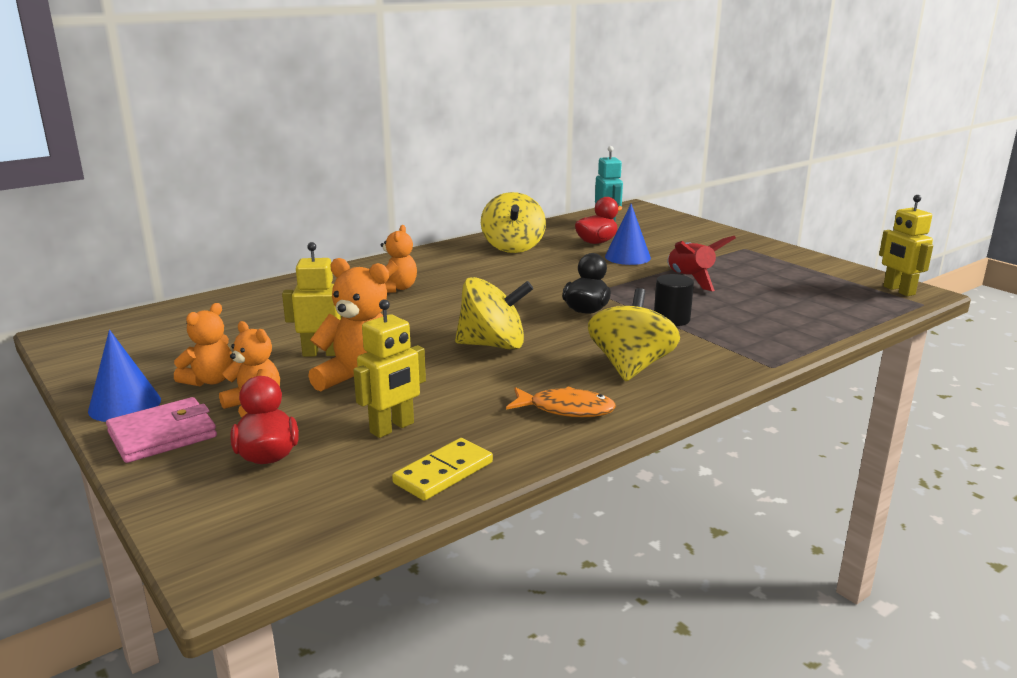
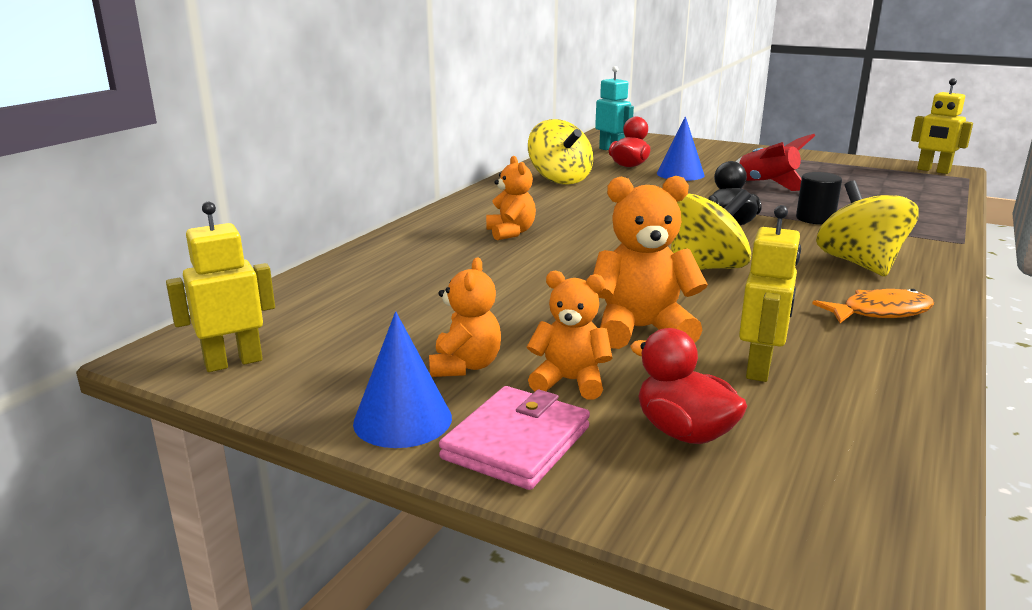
camera: 25 degrees left, 0 degrees up
yellow robot [282,242,343,357] -> yellow robot moved to [166,202,275,372]
yellow domino [392,438,493,501] -> none

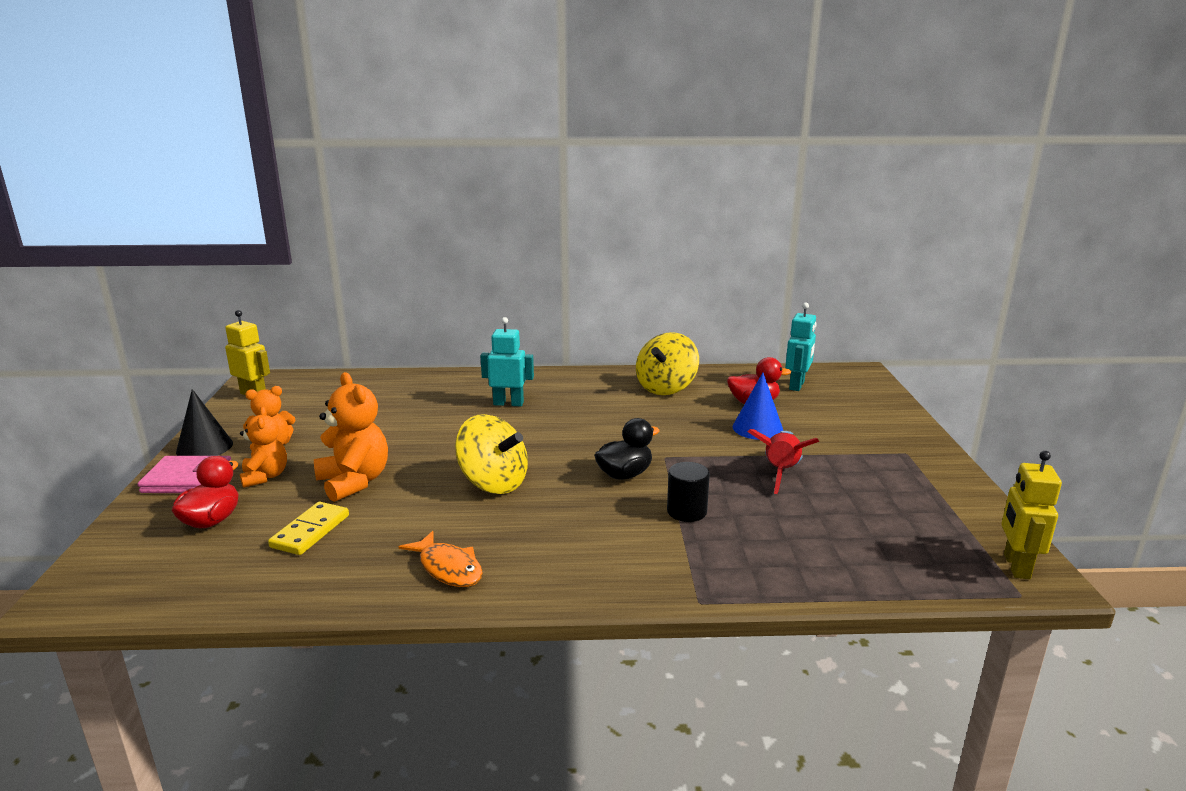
camera: 60 degrees right, 0 degrees up
blue cone [353,312,452,448] -> black cone [176,389,233,456]
orange teddy bear [486,156,536,240] -> turquoise robot [480,317,534,406]
yellow robot [739,205,801,382] -> yellow domino [268,502,349,555]
yellow spinning top [816,180,919,277] -> none

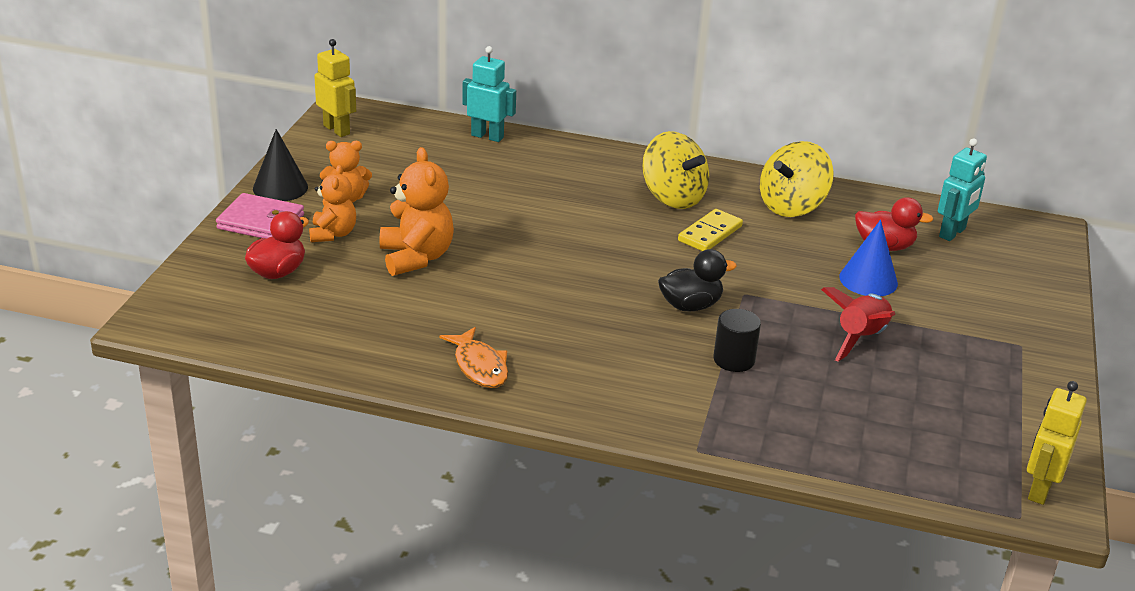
camera: 15 degrees right, 10 degrees up
yellow domino [268,502,349,555] -> yellow domino moved to [678,209,743,251]
yellow spinning top [455,414,528,494] -> yellow spinning top moved to [642,131,709,209]
turquoise robot [480,317,534,406] -> turquoise robot moved to [462,46,516,142]

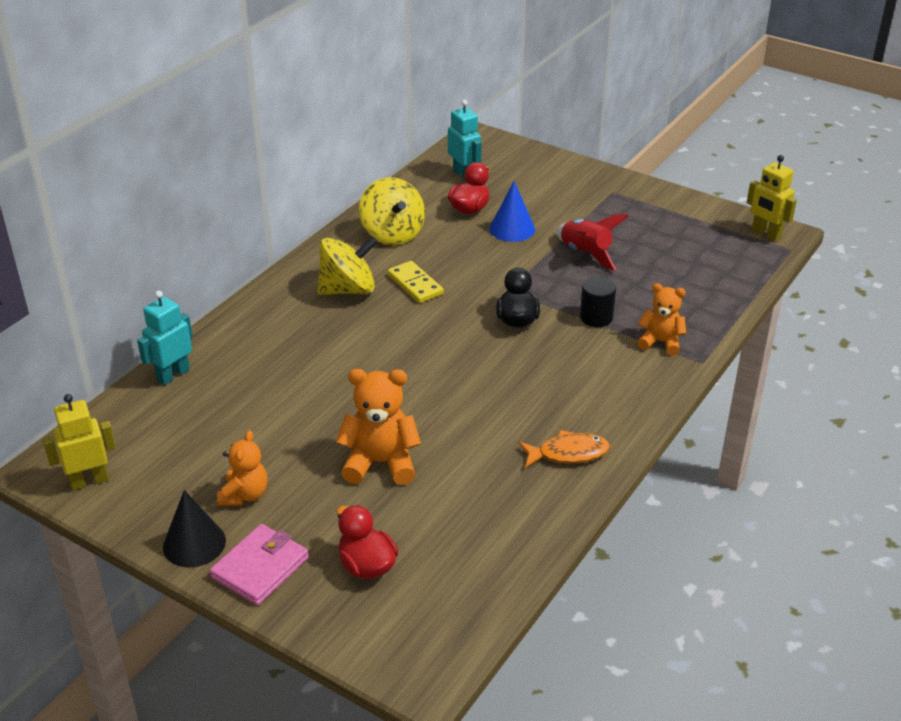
camera: 70 degrees left, 5 degrees up
orange teddy bear [309,165,356,242] -> orange teddy bear moved to [637,283,686,356]

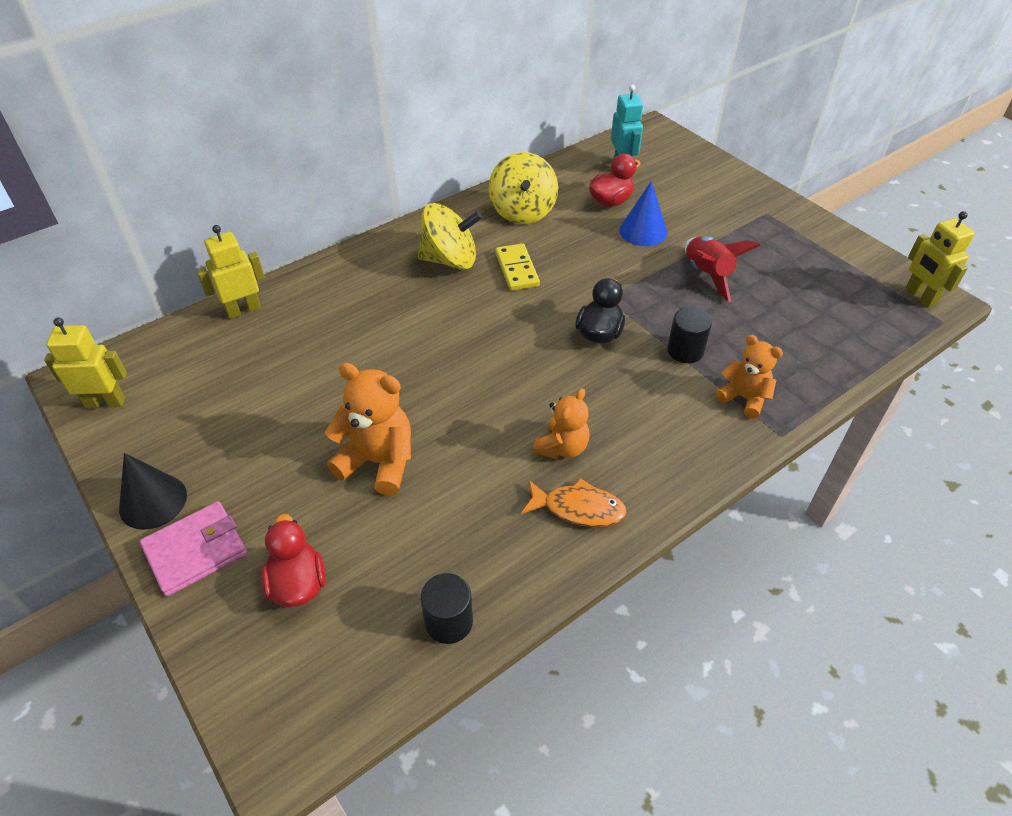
camera: 20 degrees right, 10 degrees up
turquoise robot [137,291,193,385] -> yellow robot [197,225,265,319]
orange teddy bear [217,431,268,506] -> orange teddy bear moved to [533,388,590,459]
none -> black cylinder [420,573,473,644]

